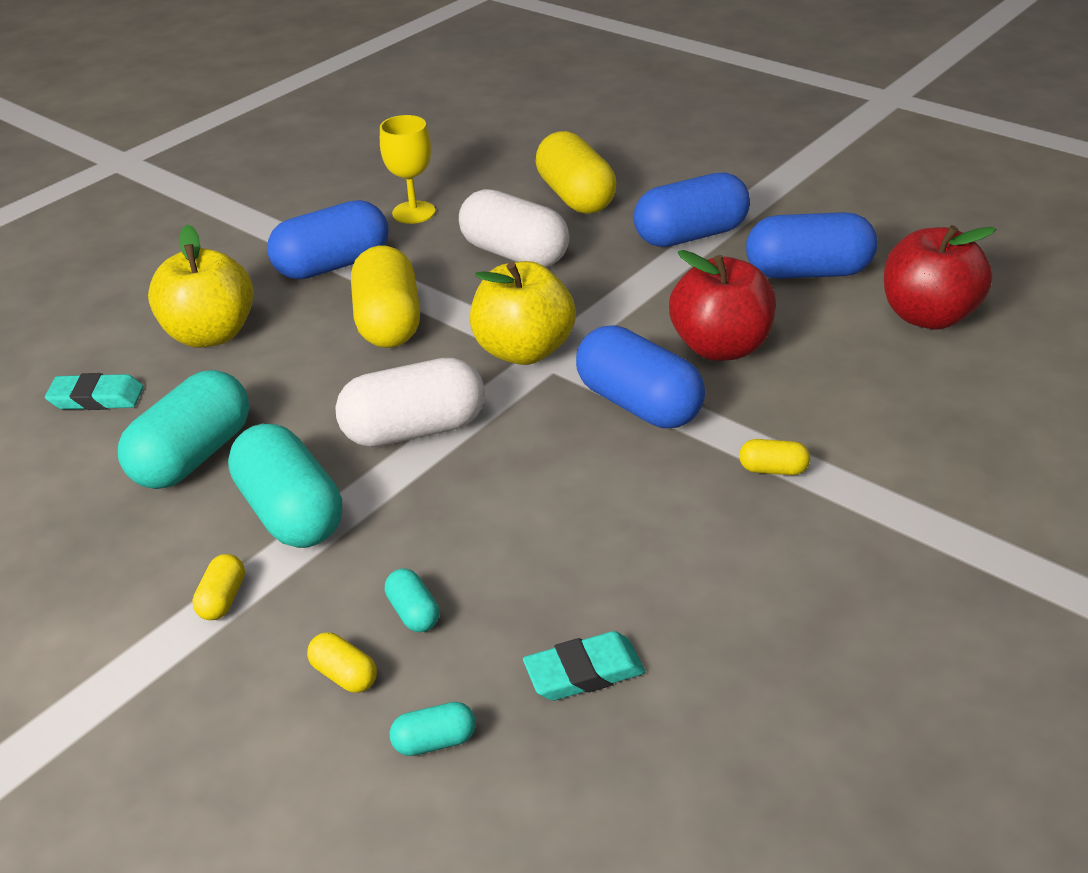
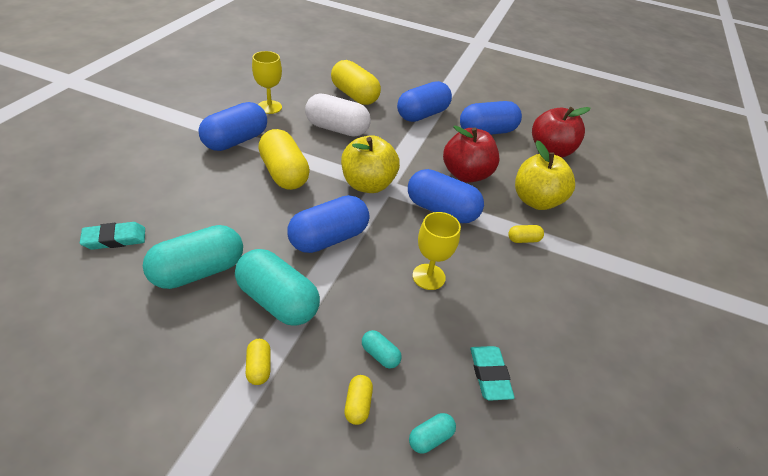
camera: 25 degrees left, 5 degrees up
turquoise capsule [118,370,249,489] -> turquoise capsule turned 45 degrees clockwise [143,225,243,289]
yellow apple [148,225,254,348] -> yellow apple moved to [515,140,575,210]
yellow capsule [307,633,377,693] -> yellow capsule turned 75 degrees clockwise [344,375,373,425]
white capsule [335,357,485,447] -> blue capsule [287,195,369,253]
turquoise eraser [523,631,645,701] -> turquoise eraser turned 60 degrees counterclockwise [470,346,515,401]
none -> yellow goblet [412,212,461,290]

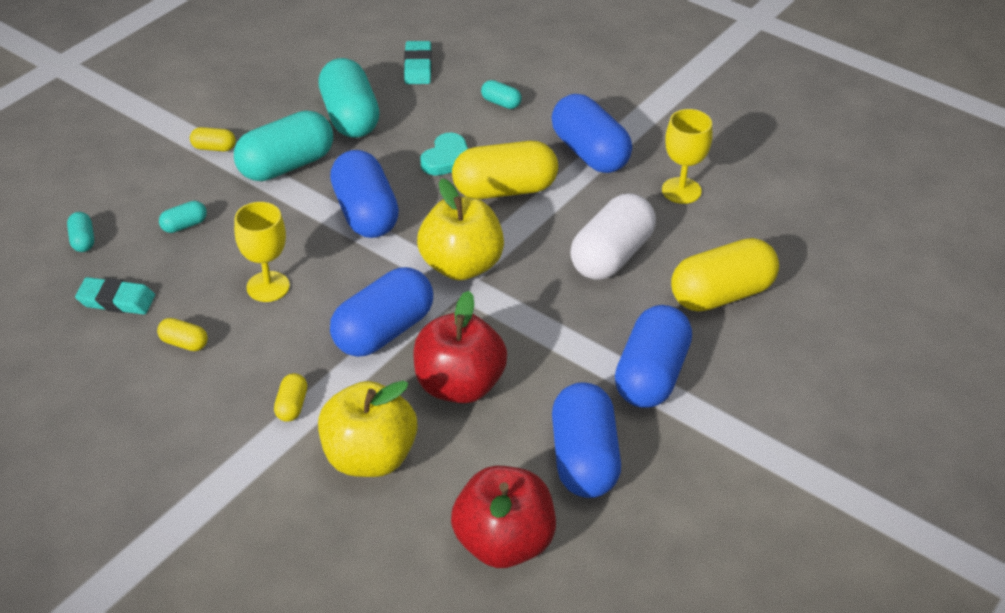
camera: 110 degrees right, 0 degrees up
yellow capsule [344,375,373,425] -> yellow capsule moved to [157,318,208,351]
blue capsule [397,81,452,122] -> blue capsule turned 45 degrees clockwise [615,305,692,408]
none -> turquoise heart [420,133,468,176]
none -> turquoise capsule [481,80,522,109]

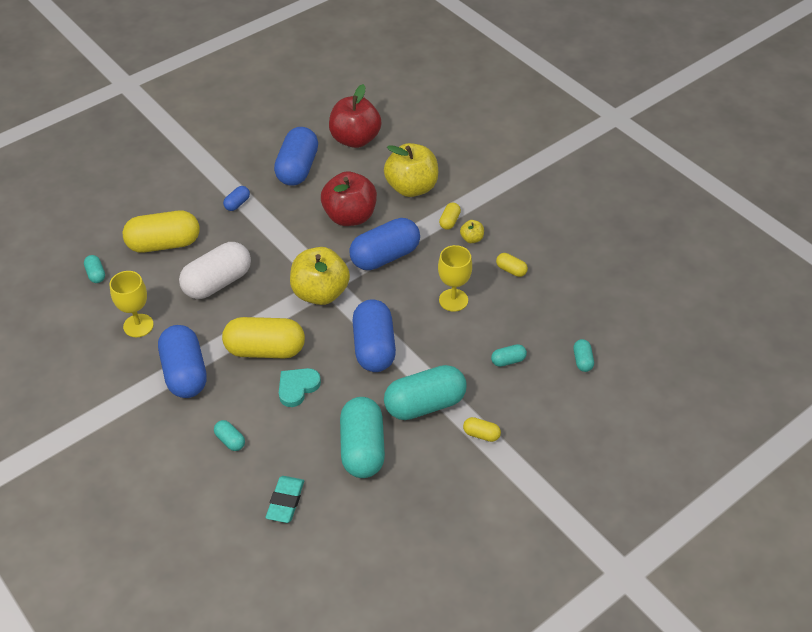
camera: 165 degrees left, 5 degrees up
turquoise eraser [75,277,155,315] -> none
blue capsule [615,305,692,408] -> blue capsule [223,186,250,211], size x0.44
none -> turquoise capsule [84,255,105,283]
none -> yellow apple [460,220,484,243]

